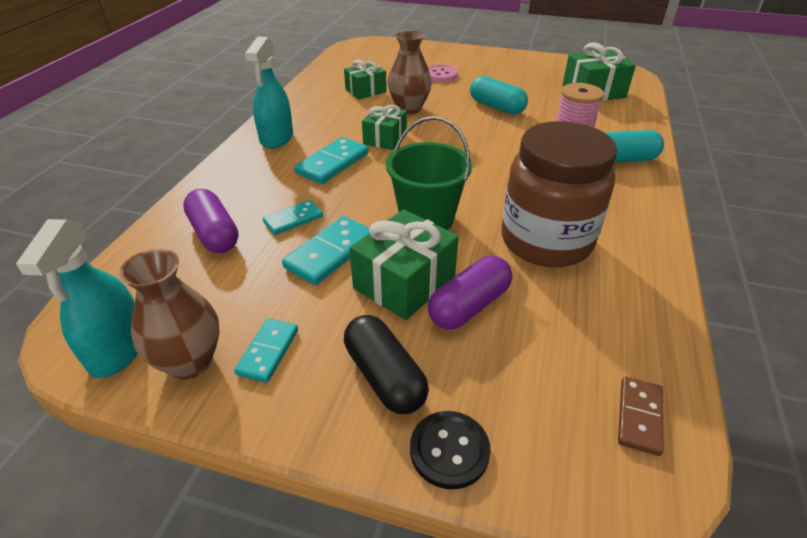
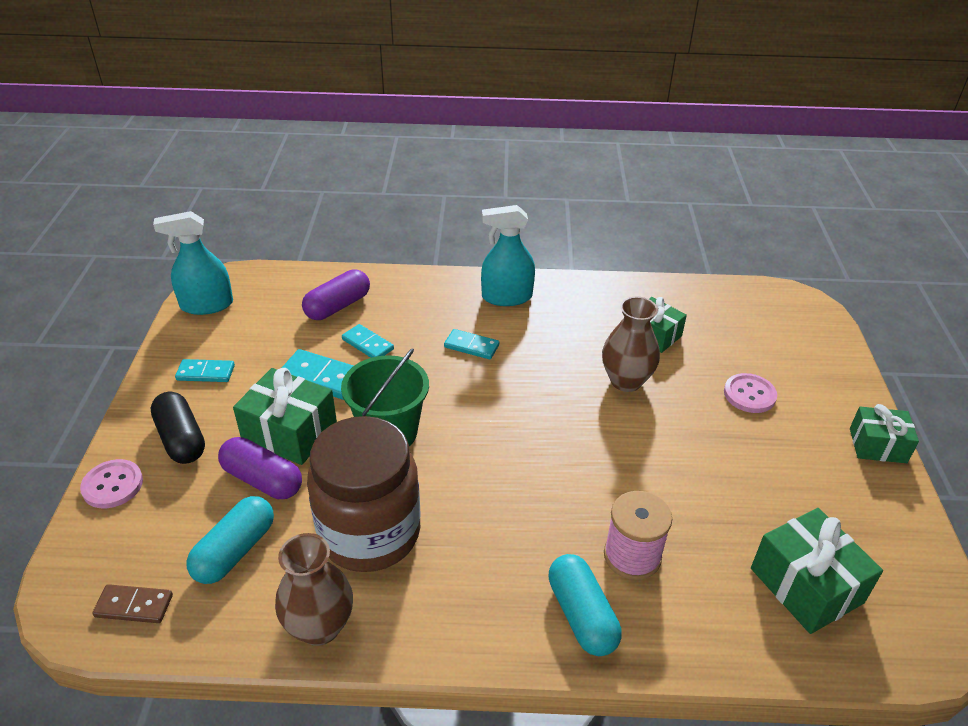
camera: 75 degrees right, 0 degrees up
brown vase [119,249,220,379] -> brown vase moved to [275,533,353,646]
turquoise domino [294,137,368,184] -> turquoise domino [444,329,499,359], size x0.65
black capsule [344,315,429,414] -> black capsule turned 75 degrees counterclockwise [151,392,205,464]
green gift [362,105,407,150] -> green gift moved to [850,404,919,463]
black button [410,411,491,489] -> pink button [80,459,143,508]
turquoise capsule [470,76,528,115] -> turquoise capsule moved to [186,496,274,584]

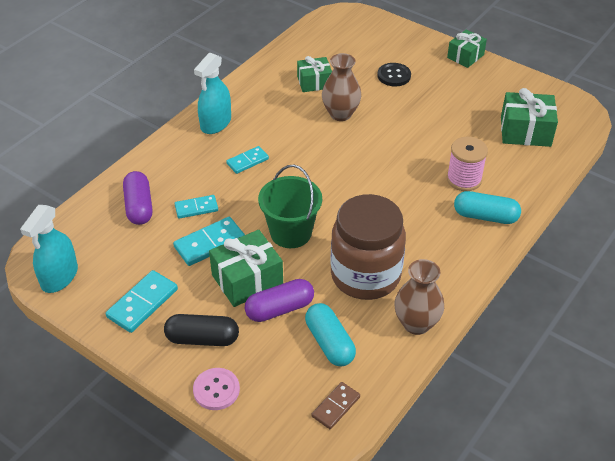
camera: 55 degrees left, 5 degrees up
turquoise domino [175,359,235,382] -> turquoise domino [106,270,178,333], size x1.54
pink button [724,373,777,413] -> black button [377,63,411,86]

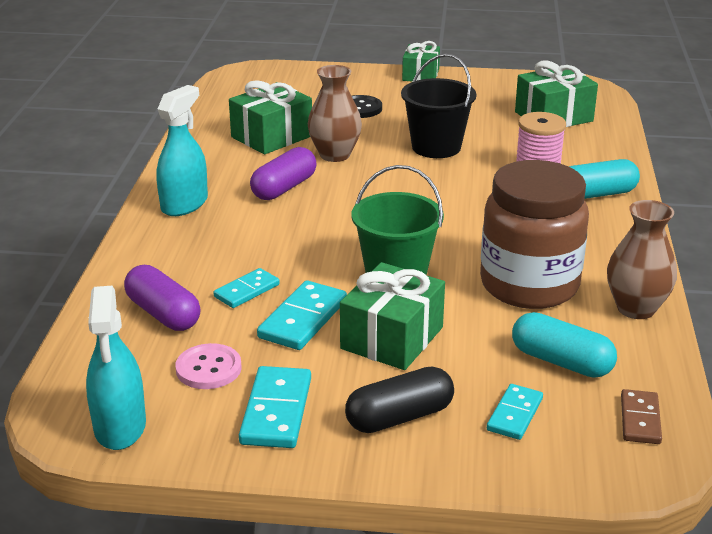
camera: 30 degrees left, 15 degrees down
pink button [193,368,240,410] -> pink button moved to [176,343,242,389]
turquoise spray bottle [194,52,231,134] -> turquoise spray bottle turned 150 degrees counterclockwise [156,85,208,216]
turquoise domino [226,146,269,174] -> turquoise domino moved to [487,384,543,440]
purple capsule [245,279,314,322] -> purple capsule moved to [250,147,317,200]
green gift [297,56,332,92] -> green gift [229,80,312,154], size x1.51
none -> black bucket [401,54,476,158]

